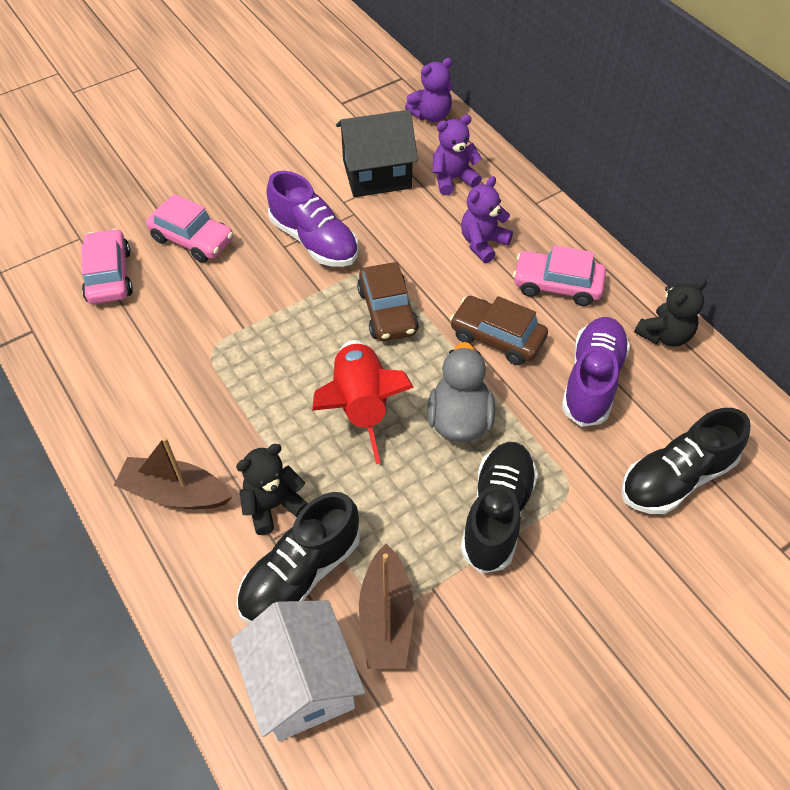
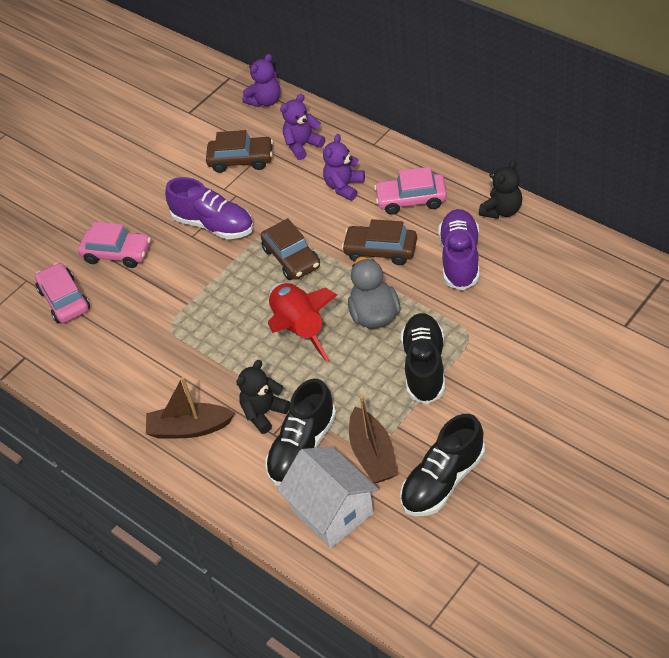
camera: 10 degrees left, 5 degrees down
black house [336,110,418,197] -> brown car [206,130,273,173]
black shoe [621,408,751,514] -> black shoe moved to [400,414,485,516]

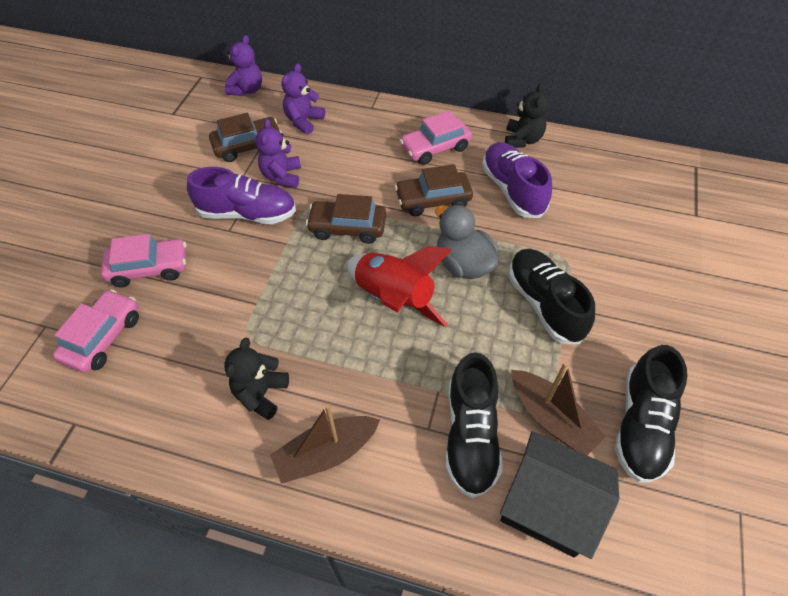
camera: 30 degrees left, 5 degrees up
pink car [35,262,90,323] -> pink car turned 75 degrees clockwise [52,289,139,373]
black teddy bear [236,360,290,434] -> black teddy bear moved to [225,338,289,420]
brown car [261,218,320,280] -> brown car turned 150 degrees clockwise [306,194,386,244]
white house [277,446,378,549] -> black house [500,431,620,559]
purple teddy bear [323,134,365,201] -> purple teddy bear moved to [255,119,301,188]

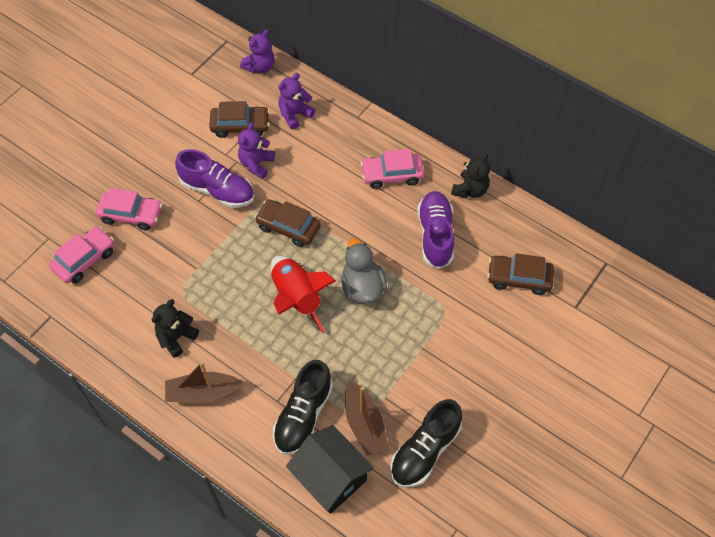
camera: 20 degrees right, 5 degrees up
brown car [395,164,473,216] -> brown car moved to [487,253,554,295]
black shoe [508,249,595,344] -> none

